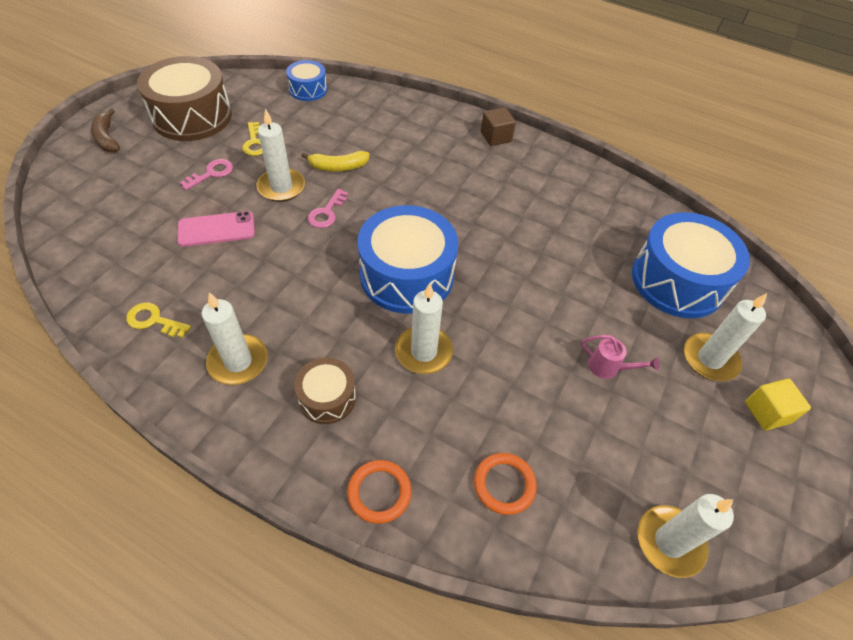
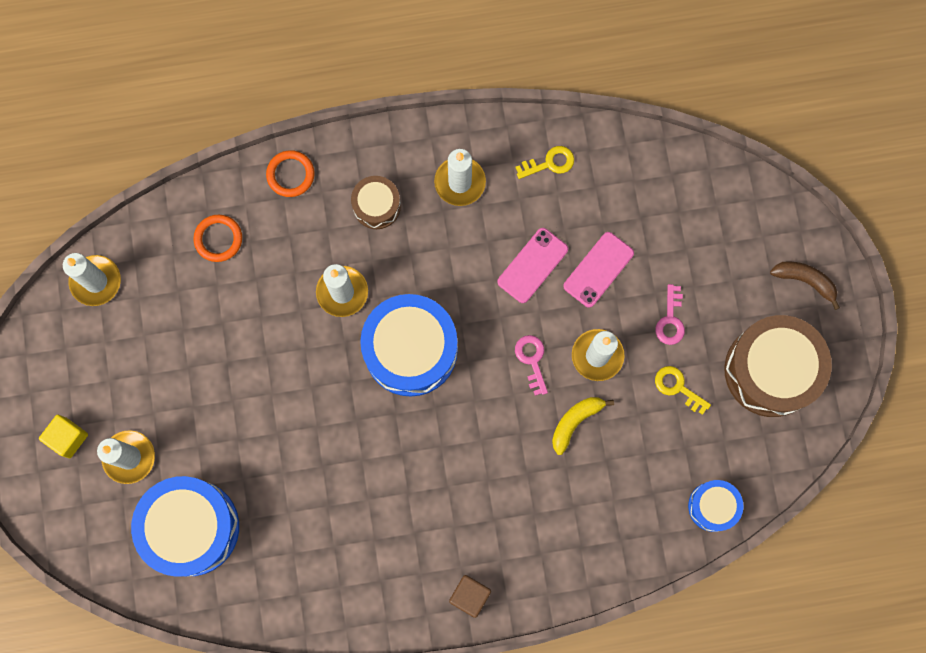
camera: 145 degrees right, 25 degrees up
pink watering can [582,335,660,379] -> none
none -> pink phone [497,228,568,303]

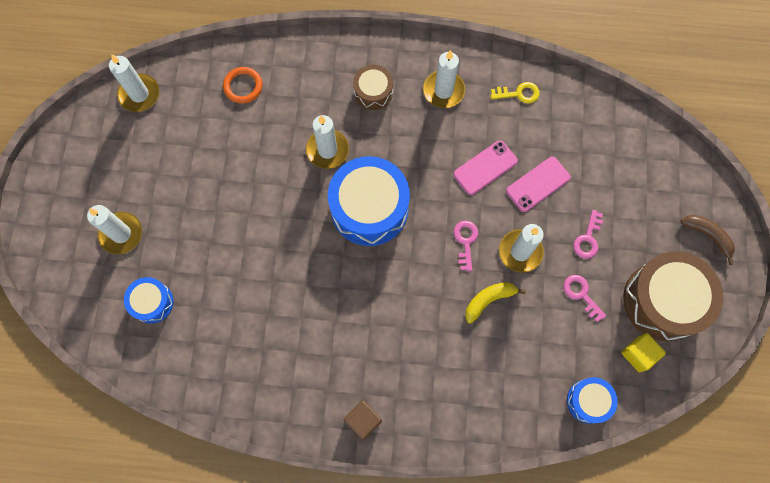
camera: 15 degrees right, 5 degrees down
yellow cube [39,415,88,458] -> yellow cube moved to [621,333,666,372]
blue drum [131,476,239,577] -> blue drum [124,277,174,324], size x0.52
orange ring [266,150,315,197] -> none
yellow key [655,366,711,415] -> pink key [563,275,606,322]

